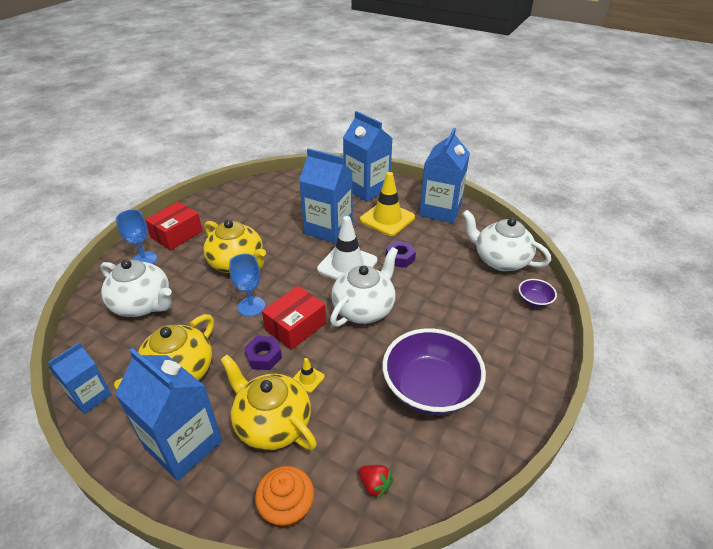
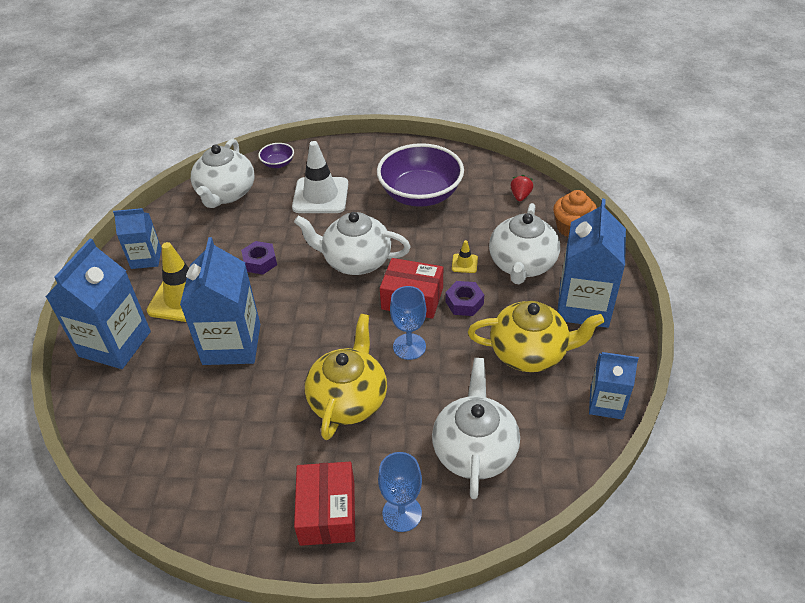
camera: 115 degrees left, 5 degrees up
red box [145,202,203,250] -> red box turned 75 degrees clockwise [294,462,355,546]
yellow teapot [220,354,317,450] -> white teapot [489,203,560,284]
white traffic cone [317,216,377,280] -> white traffic cone moved to [292,141,348,213]
blue carton [419,128,470,223] -> blue carton [113,208,161,269], size x0.59

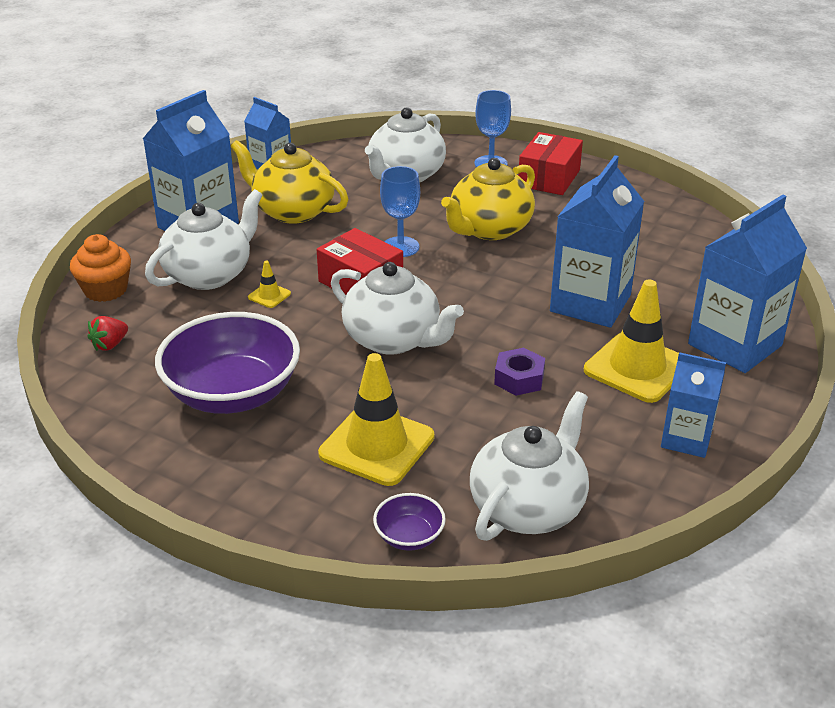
camera: 155 degrees left, 10 degrees down
white traffic cone [292,141,348,213] -> yellow traffic cone [318,353,434,486]
purple nut [445,281,484,316] -> none

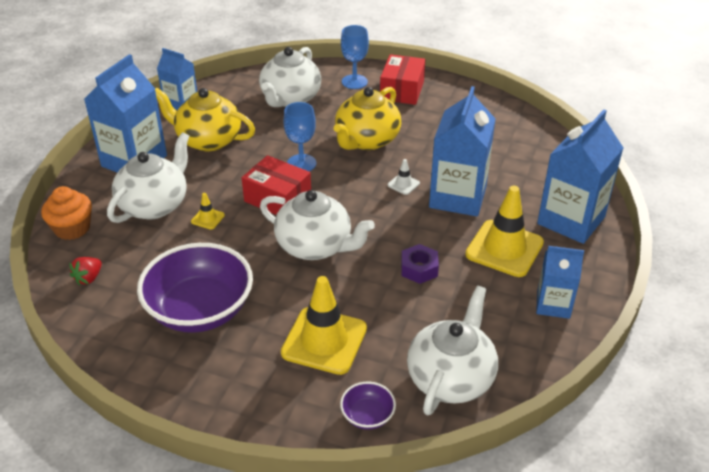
camera: 10 degrees left, 5 degrees up
none -> white traffic cone [388,159,420,195]

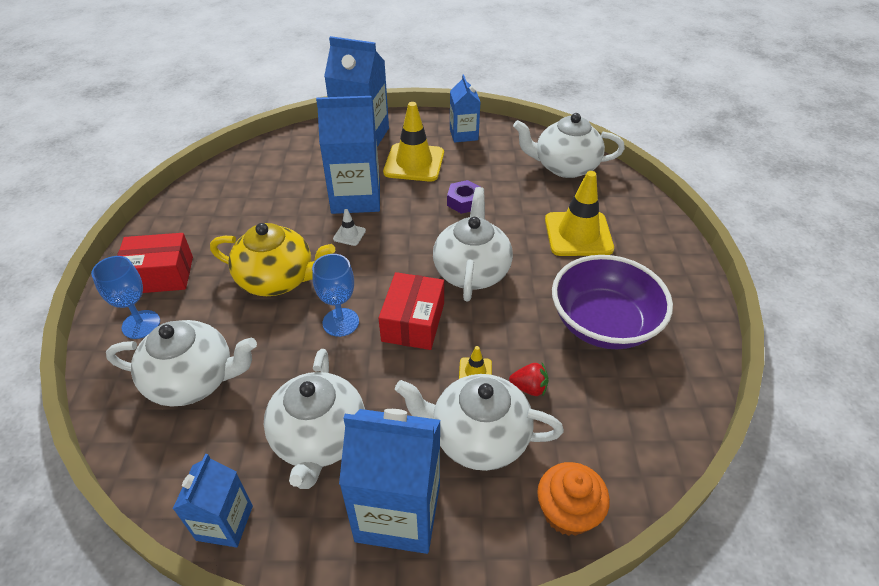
camera: 110 degrees left, 5 degrees up
red strawberry [69,257,102,286] -> red strawberry moved to [509,363,549,396]
yellow teapot [155,88,255,151] -> white teapot [263,349,365,489]
purple bowl [340,382,396,430] -> none

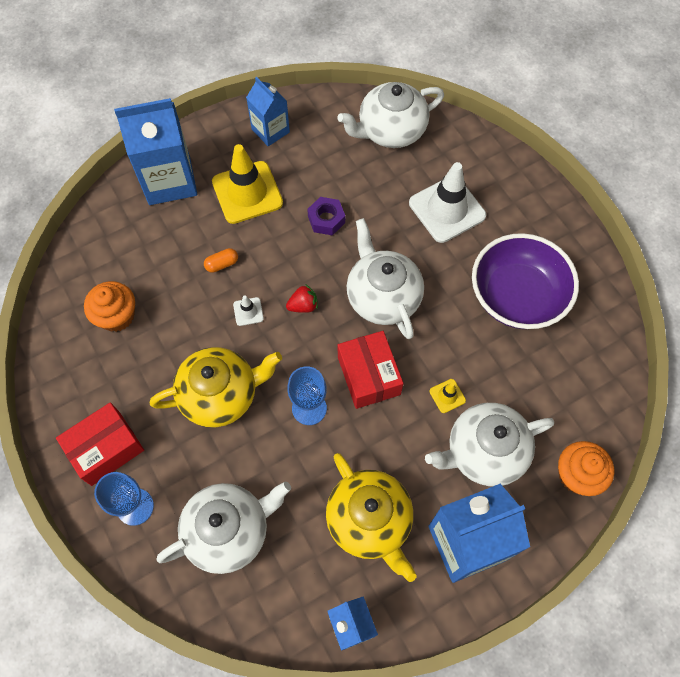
camera: 30 degrees left, 20 degrees up
white teapot [263,349,365,489] -> yellow teapot [326,453,417,582]
blue carton [316,96,380,214] -> orange capsule [204,248,238,273]
red strawberry [509,363,549,396] -> red strawberry moved to [286,285,318,313]
yellow traffic cone [545,171,614,256] -> white traffic cone [409,162,486,243]
none -> orange cupcake [84,281,135,332]

